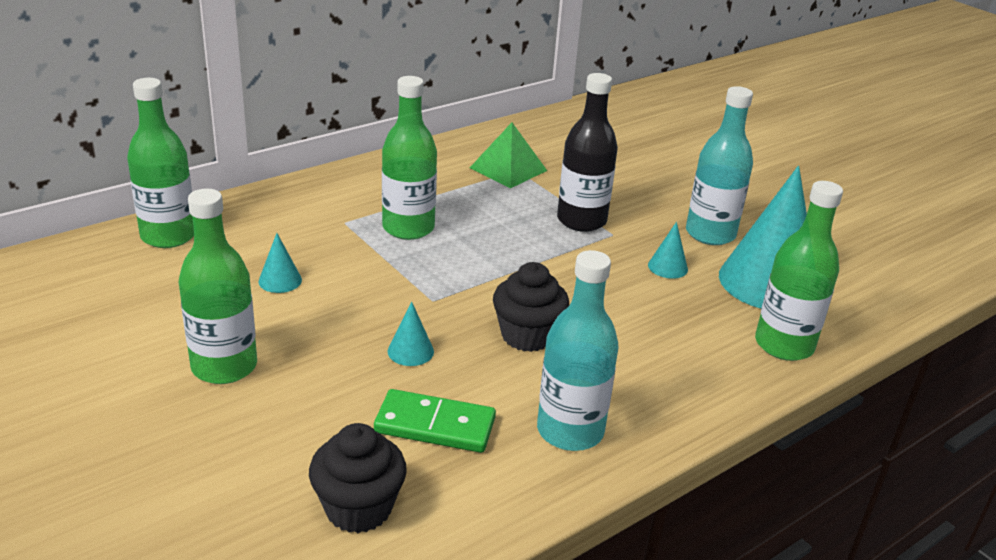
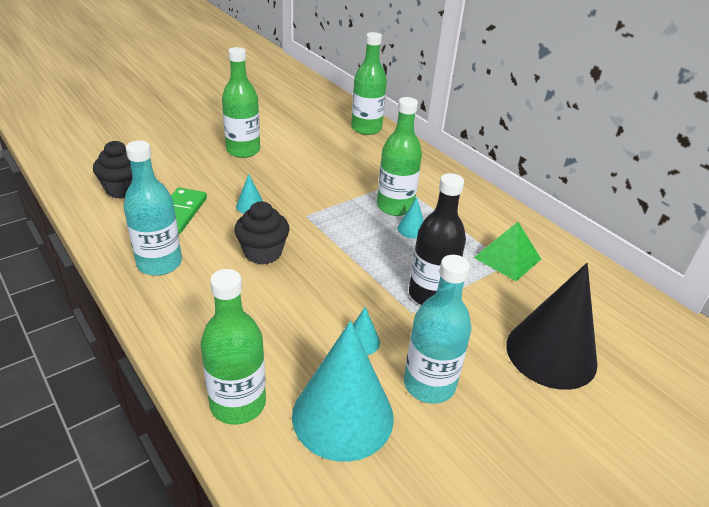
camera: 90 degrees right, 5 degrees up
turquoise cone [258,233,302,293] -> turquoise cone moved to [397,197,424,238]
none -> black cone [506,263,598,390]

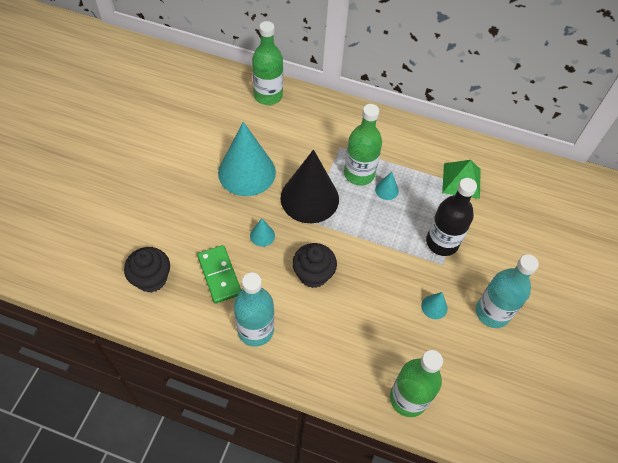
camera: 35 degrees left, 20 degrees up
green bottle [222,47,260,158] -> none
turquoise cone [292,321,394,462] -> turquoise cone moved to [218,122,276,196]
black cone [506,263,598,390] -> black cone moved to [280,149,339,223]

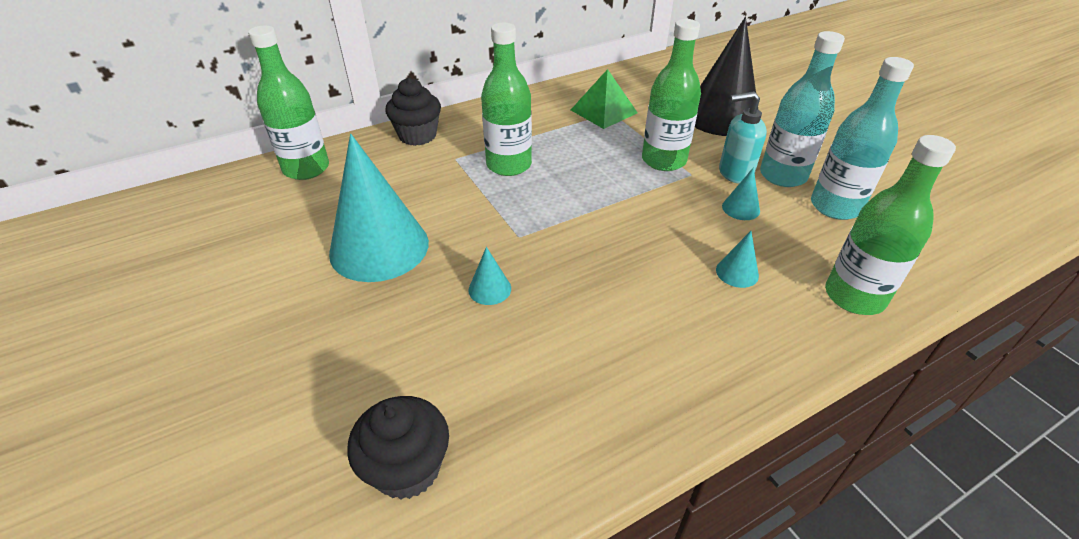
camera: 45 degrees left, 15 degrees down
green domino [197,245,242,304] -> none
turquoise bottle [234,273,274,347] -> turquoise bottle moved to [811,57,914,220]
black cone [280,149,339,223] -> black cone moved to [695,17,758,136]
black cupcake [292,243,337,288] -> black cupcake moved to [385,78,441,146]
turquoise cone [375,172,399,200] -> turquoise cone moved to [716,231,759,288]
black bottle [426,178,477,256] -> green bottle [642,19,701,171]
none -> turquoise soap dispenser [719,91,767,184]

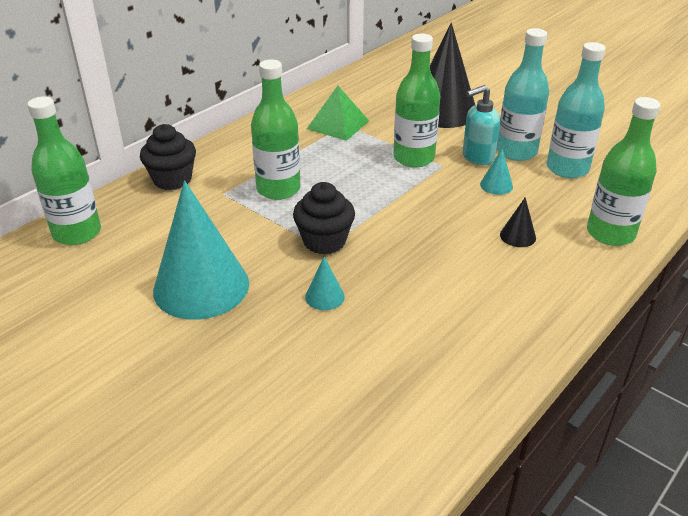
camera: 20 degrees left, 5 degrees down
black cupcake [347,396,449,500] -> black cupcake moved to [293,182,355,254]
turquoise cone [716,231,759,288] -> black cone [500,197,536,247]

